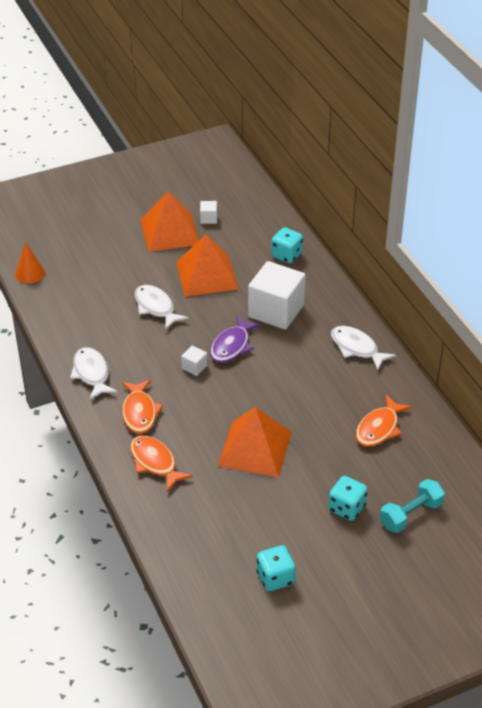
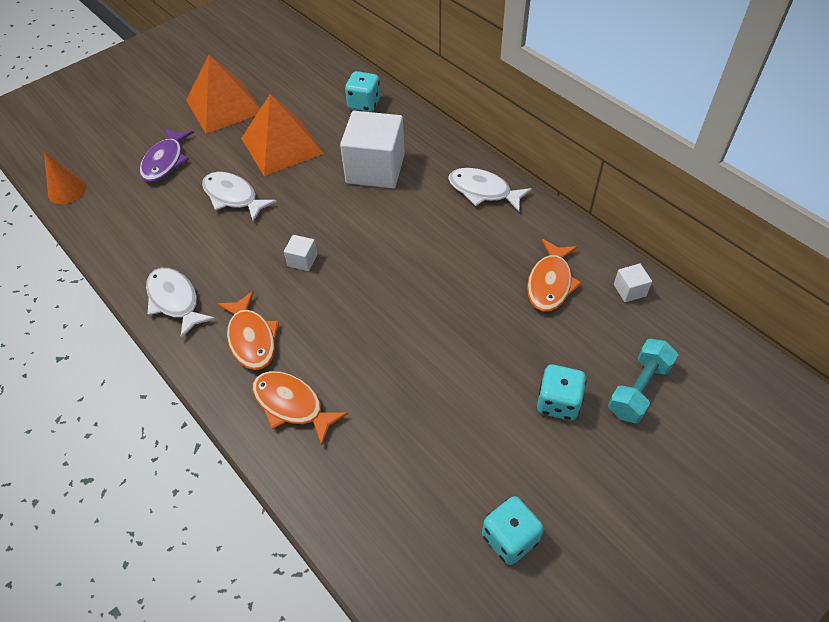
camera: 15 degrees left, 10 degrees up
white cube [200,201,217,224] -> white cube moved to [614,264,652,302]
purple fish [210,315,261,363] -> purple fish moved to [140,128,194,182]
orange pyramid [218,407,292,478] -> none

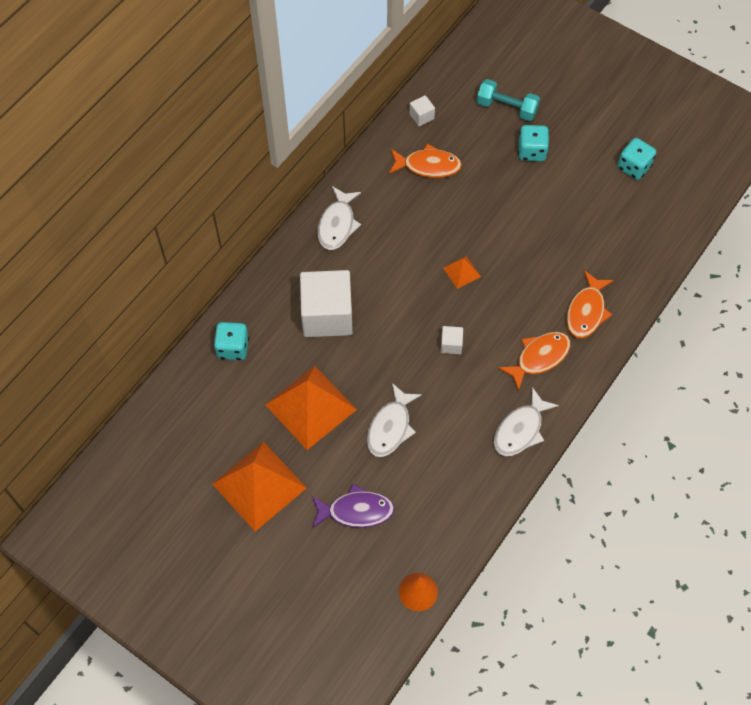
camera: 105 degrees left, 10 degrees up
none -> orange pyramid [443,256,481,289]

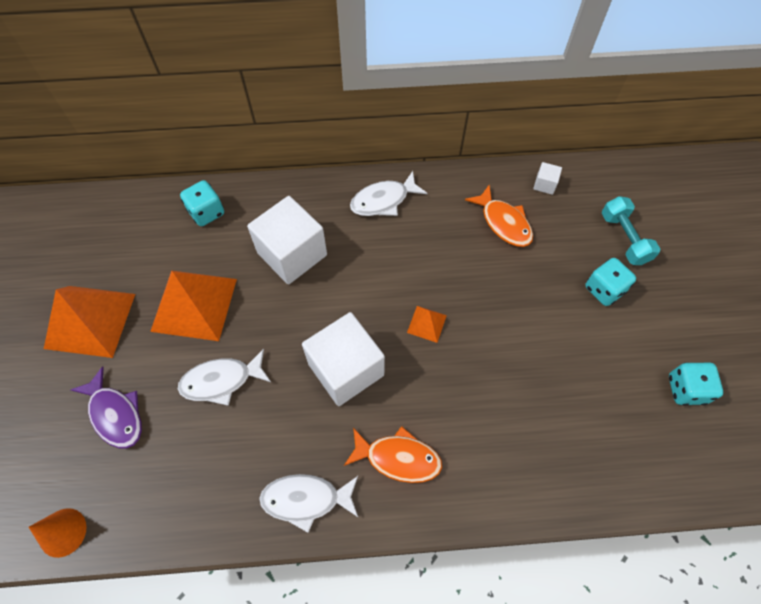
camera: 50 degrees right, 0 degrees up
white cube [441,326,463,354] -> white cube [302,312,385,406], size x2.39
orange fish [566,270,614,338] -> none

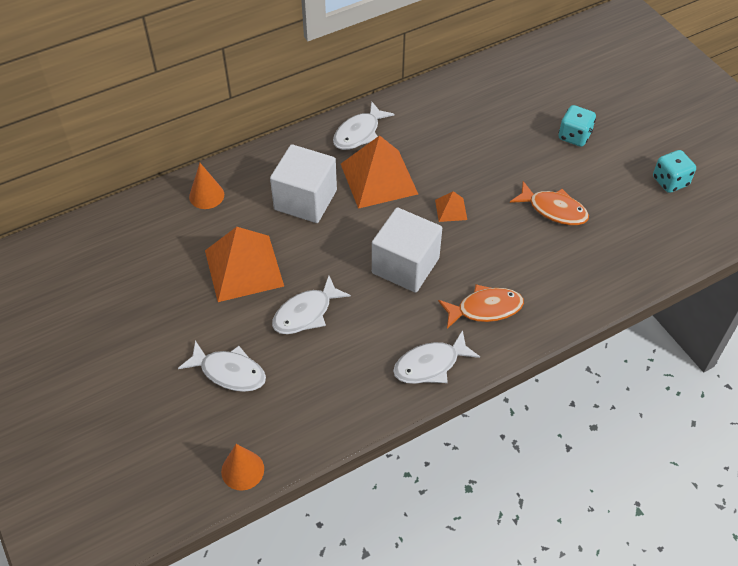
camera: 25 degrees left, 10 degrees down
orange pyramid [44,286,135,358] -> orange pyramid moved to [341,135,418,209]
purple fish [71,366,142,448] -> white fish [178,340,266,392]
turquoise dice [180,180,224,226] -> orange cone [189,163,224,209]
orange fish [465,184,533,247] -> orange fish moved to [510,181,589,225]
white cube [533,162,562,195] -> none
turquoise dumbbell [602,196,660,265] -> none

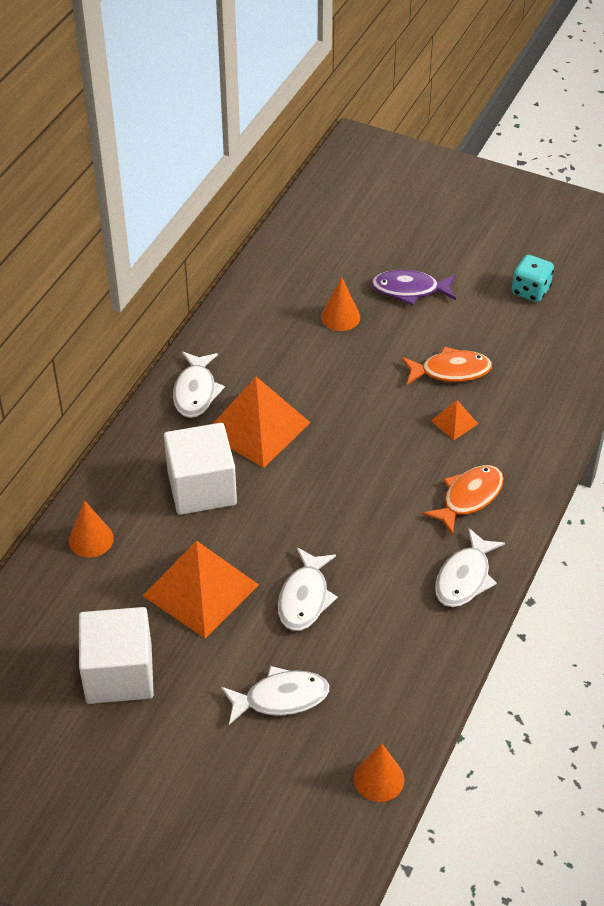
camera: 35 degrees left, 5 degrees down
white cube [372,207,442,293] -> white cube moved to [79,607,154,704]
orange pyramid [435,191,467,222] -> orange pyramid moved to [431,400,478,440]
turquoise dice [559,105,596,147] -> purple fish [371,270,456,305]
none -> orange cone [321,277,360,331]

